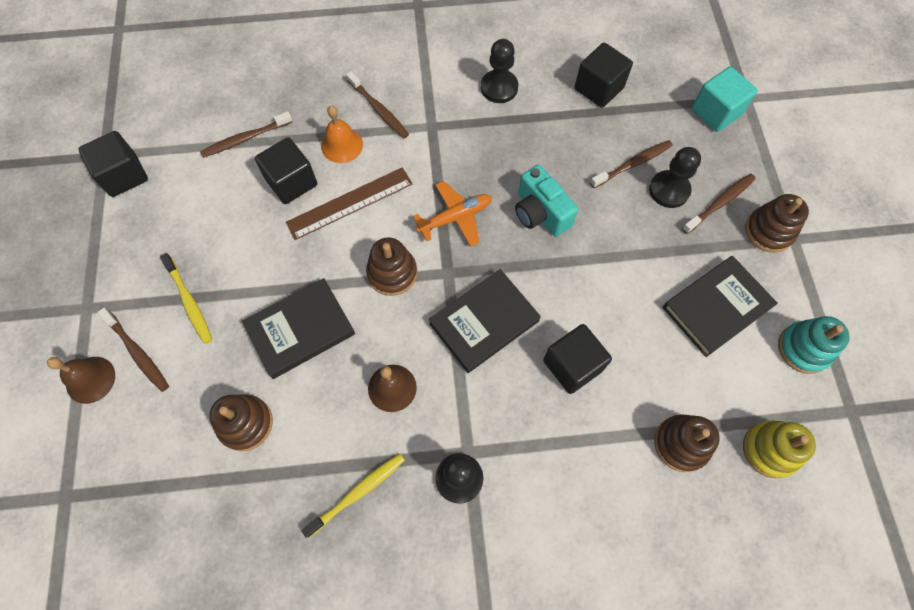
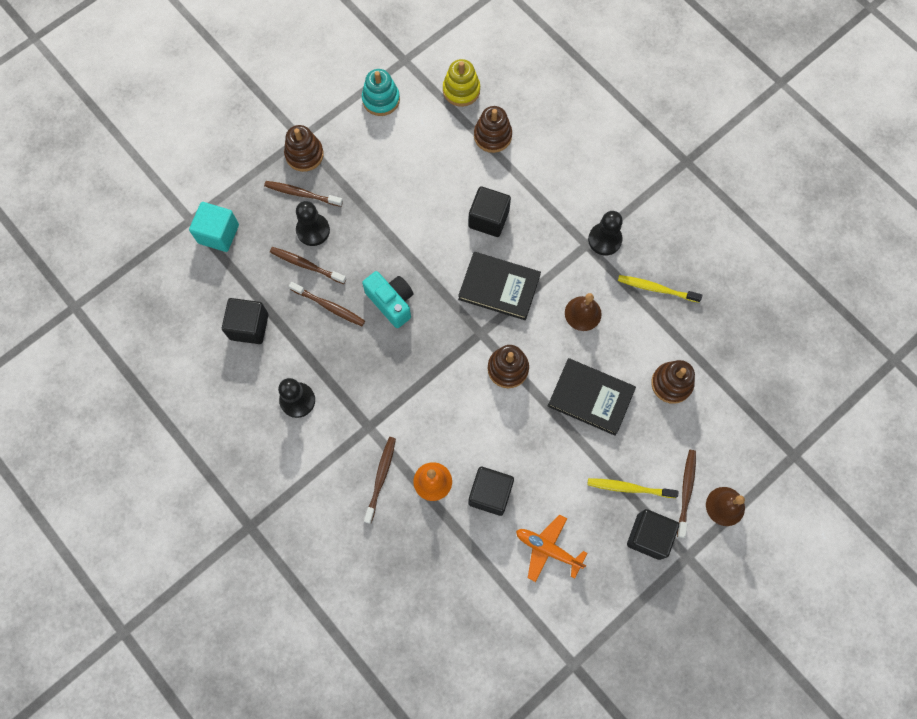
camera: 125 degrees left, 5 degrees up
black cube [78,131,148,197] -> black cube moved to [627,509,679,560]
yellow toothbrush [160,253,212,344] -> yellow toothbrush turned 105 degrees counterclockwise [587,478,679,498]
brown toothbrush [200,111,292,158] -> brown toothbrush moved to [289,282,365,326]
brown ruler [286,167,413,240] -> none
orange plane [413,181,492,247] -> orange plane moved to [516,514,587,582]
turquoise camera [515,165,578,237] -> turquoise camera turned 60 degrees counterclockwise [362,271,413,328]
black book [663,256,778,357] -> none

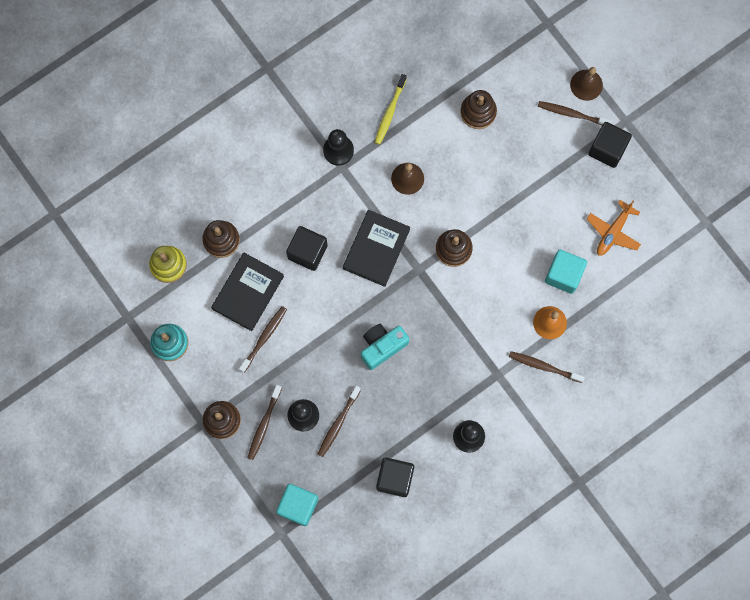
camera: 85 degrees left, 5 degrees up
brown toothbrush [289,282,365,326] -> brown toothbrush moved to [239,306,287,373]
black cube [468,467,514,516] -> turquoise cube [545,250,587,294]
black book [548,358,636,436] -> black book moved to [211,253,284,331]
yellow toothbrush [587,478,679,498] -> none

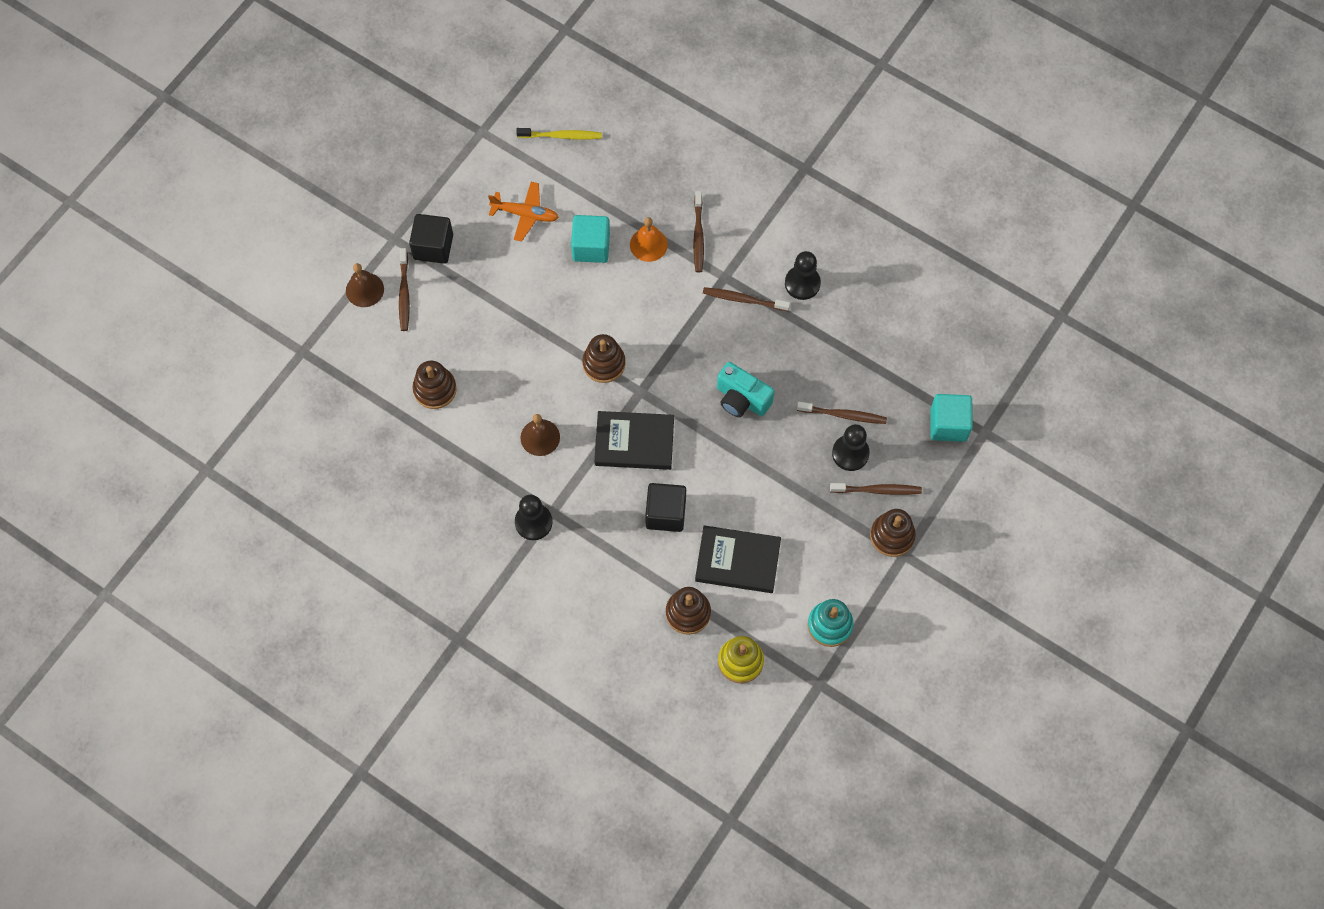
camera: 110 degrees left, 10 degrees down
brown toothbrush [239,306,287,373] -> brown toothbrush moved to [703,287,790,311]
yellow toothbrush [375,74,407,145] -> yellow toothbrush moved to [516,128,602,139]
black cube [376,457,414,497] -> none

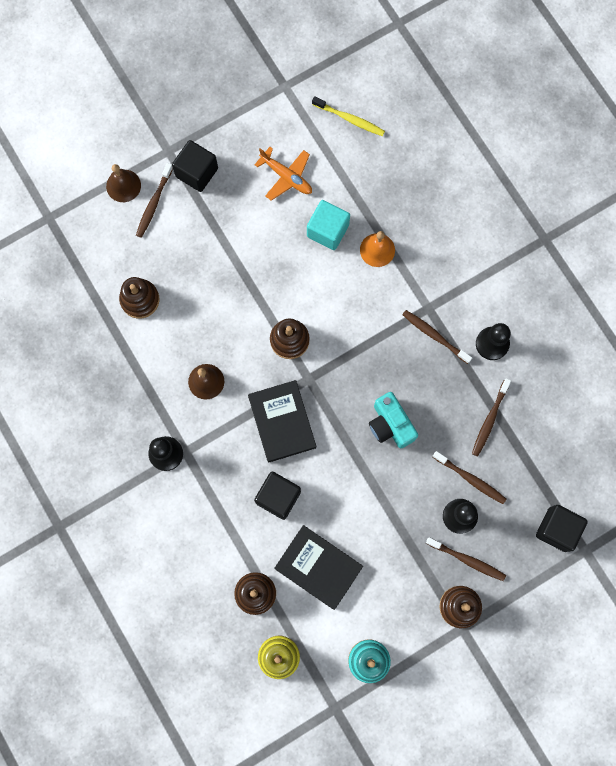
camera: 25 degrees right, 10 degrees up
black book [594,411,674,470] -> black book turned 45 degrees clockwise [248,380,316,462]
brown toothbrush [693,191,704,272] -> brown toothbrush moved to [472,378,511,457]
turquoise cube [930,394,973,442] -> black cube [536,505,588,552]

